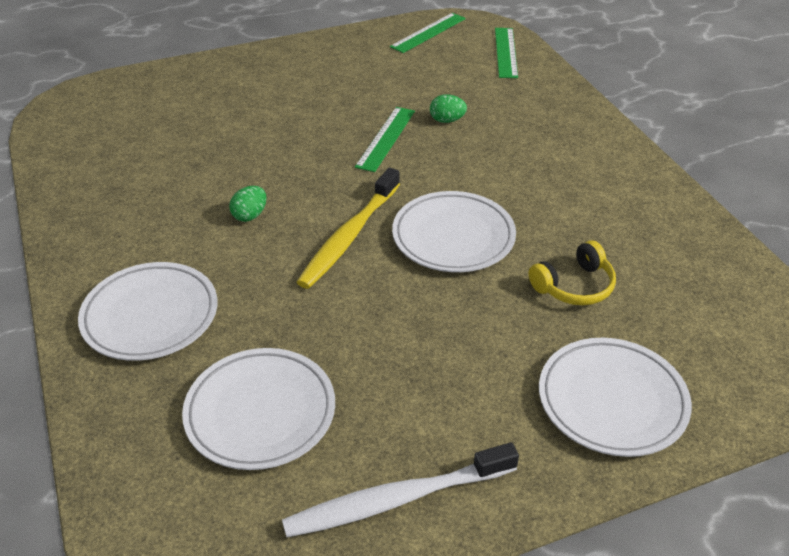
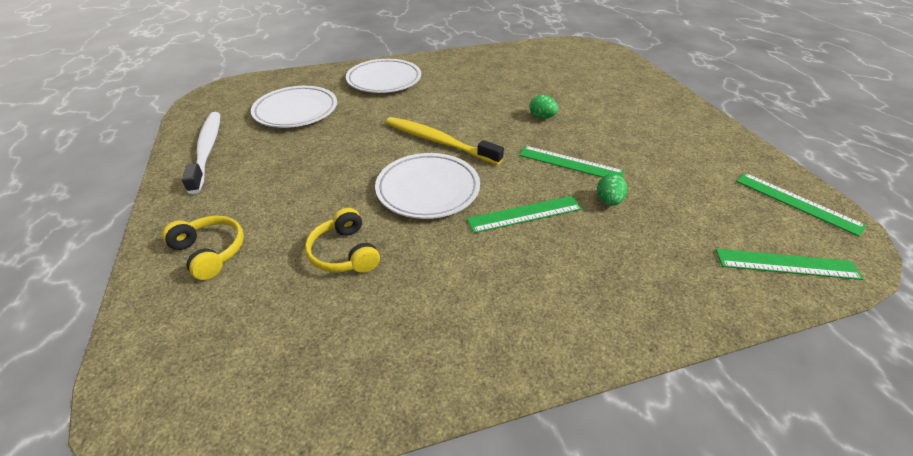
camera: 95 degrees right, 0 degrees up
green egg [229,186,266,222] -> green egg moved to [529,95,558,119]
white plate [539,338,692,457] -> yellow headphones [162,215,244,280]
none -> green ruler [467,196,582,233]

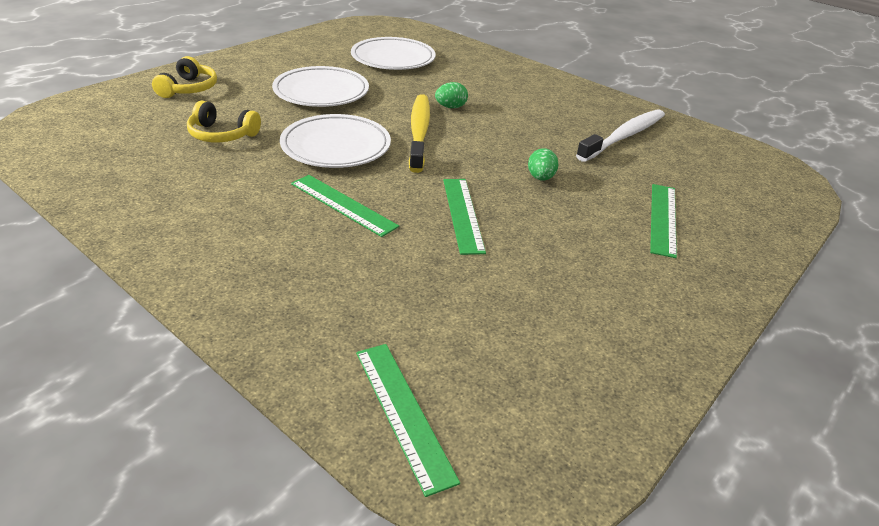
camera: 55 degrees right, 5 degrees down
white toothbrush [182,112,220,194] -> white toothbrush moved to [576,110,665,162]
yellow headphones [305,208,380,273] -> yellow headphones turned 105 degrees counterclockwise [187,101,261,142]
white plate [346,59,421,93] -> white plate moved to [272,66,369,107]
green egg [597,174,627,205] -> green egg moved to [435,82,468,108]
green ruler [736,173,866,237] -> green ruler moved to [650,184,677,258]

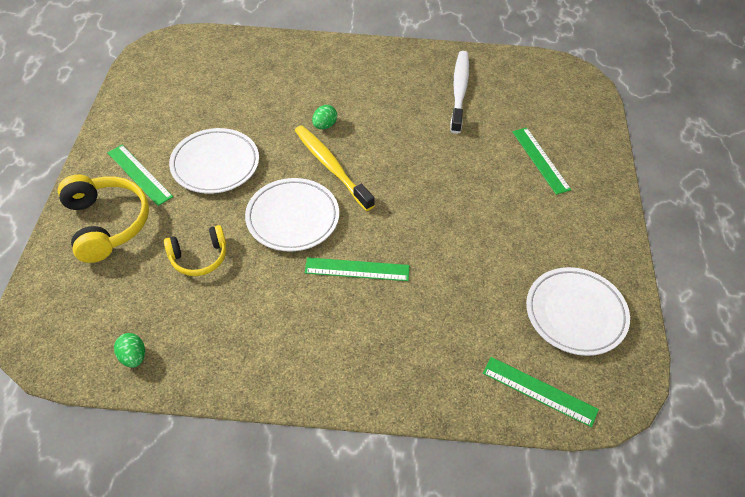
camera: 35 degrees left, 15 degrees up
yellow headphones [152,56,217,98] -> yellow headphones [58,175,149,263], size x1.61
white plate [351,37,436,70] -> white plate moved to [526,267,630,356]
green ruler [443,179,486,255] -> green ruler moved to [107,145,173,206]
green egg [528,148,558,181] -> green egg moved to [114,333,145,368]

